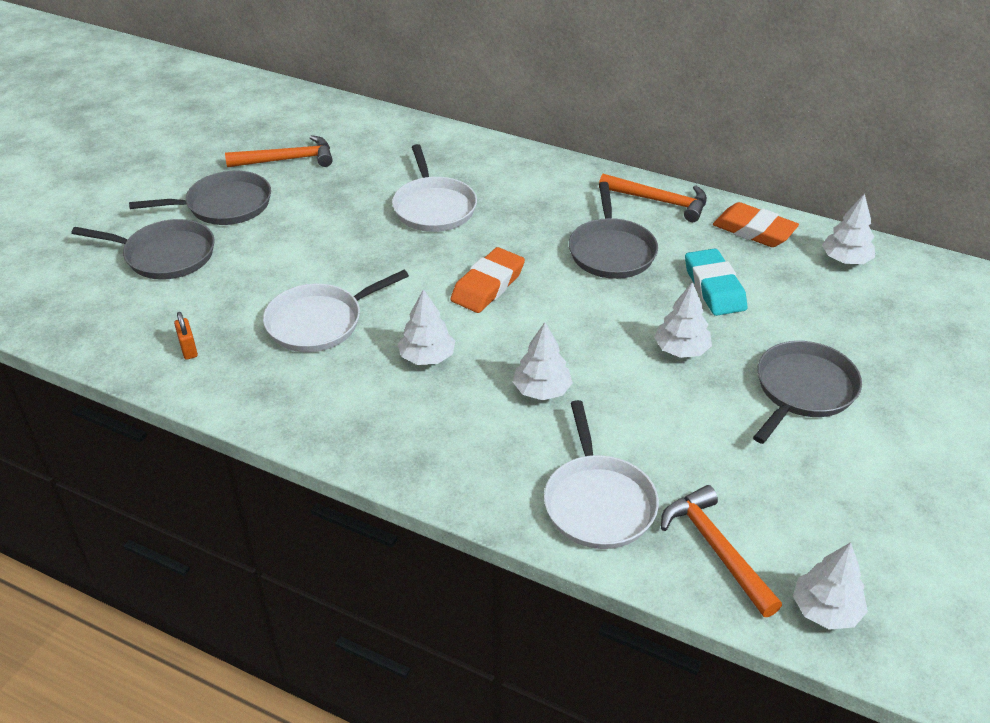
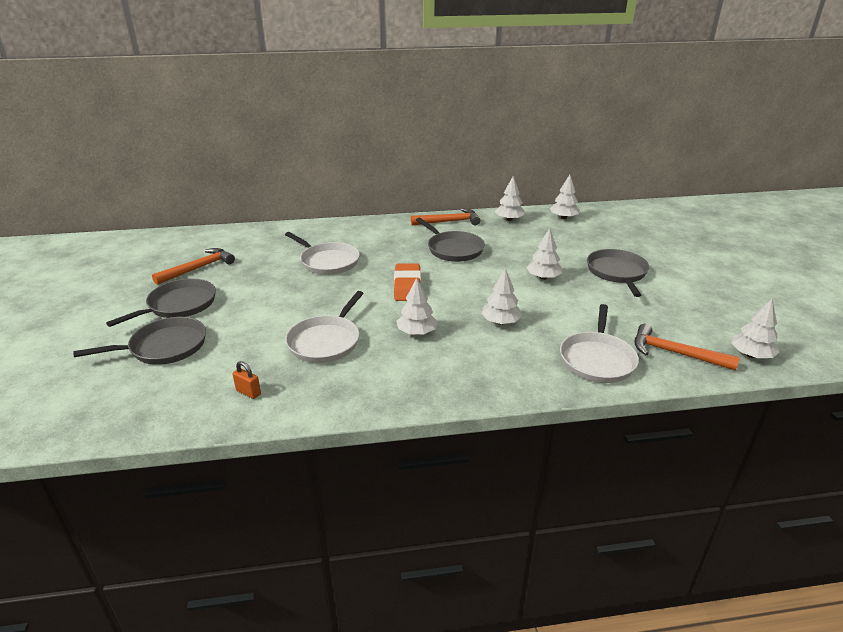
camera: 35 degrees left, 10 degrees down
white pan [544,400,659,549] -> white pan turned 60 degrees clockwise [560,304,639,383]
turquoise eraser [685,248,747,316] -> none
orange eraser [713,202,799,247] -> white tree [495,176,525,221]

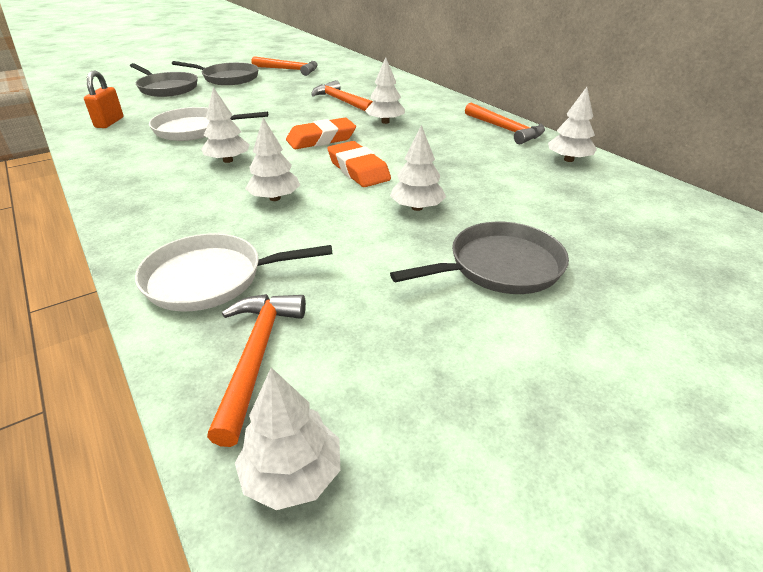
camera: 65 degrees right, 5 degrees up
orange padlock [233,361,261,399] -> orange padlock [84,71,124,128], size x1.52
white pan [285,232,360,275] -> orange hammer [311,80,373,112]
grey pan [416,218,485,262] -> none
white tree [550,175,580,219] -> white tree moved to [365,57,405,124]
none -> orange eraser [328,141,391,187]

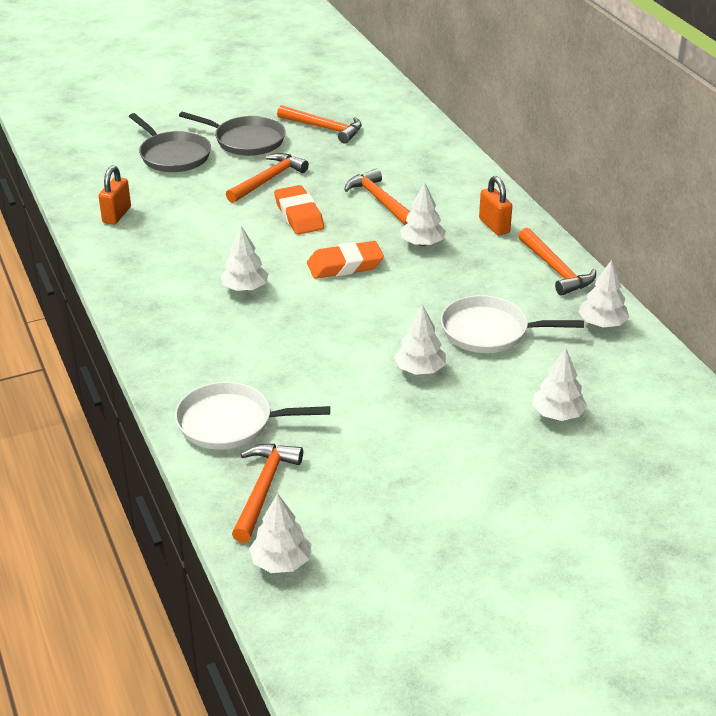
camera: 10 degrees right, 0 degrees up
white pan [149,107,268,141] -> white pan moved to [441,295,584,353]
white tree [245,118,300,201] -> white tree moved to [532,348,587,421]
orange eraser [328,141,391,187] -> orange eraser moved to [274,185,324,235]
grey pan [390,222,569,294] -> none
none -> orange hammer [226,153,309,203]
none -> orange padlock [479,176,512,235]

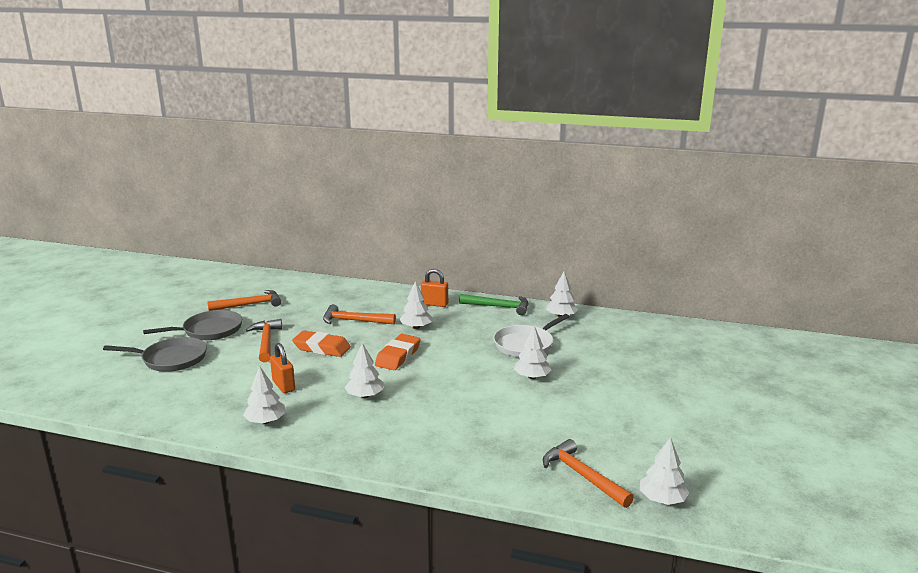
camera: 50 degrees left, 15 degrees down
orange padlock [99,165,131,225] -> orange padlock moved to [270,343,295,393]
white pan [175,382,330,450] -> none
orange hammer [518,228,596,296] -> green hammer [459,294,528,315]
white tree [532,348,587,421] -> white tree moved to [243,366,286,424]

